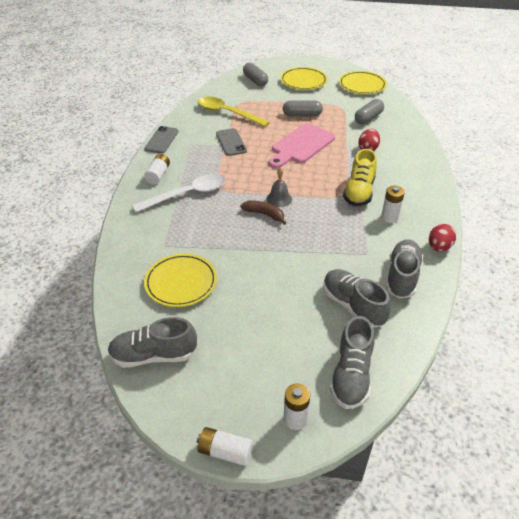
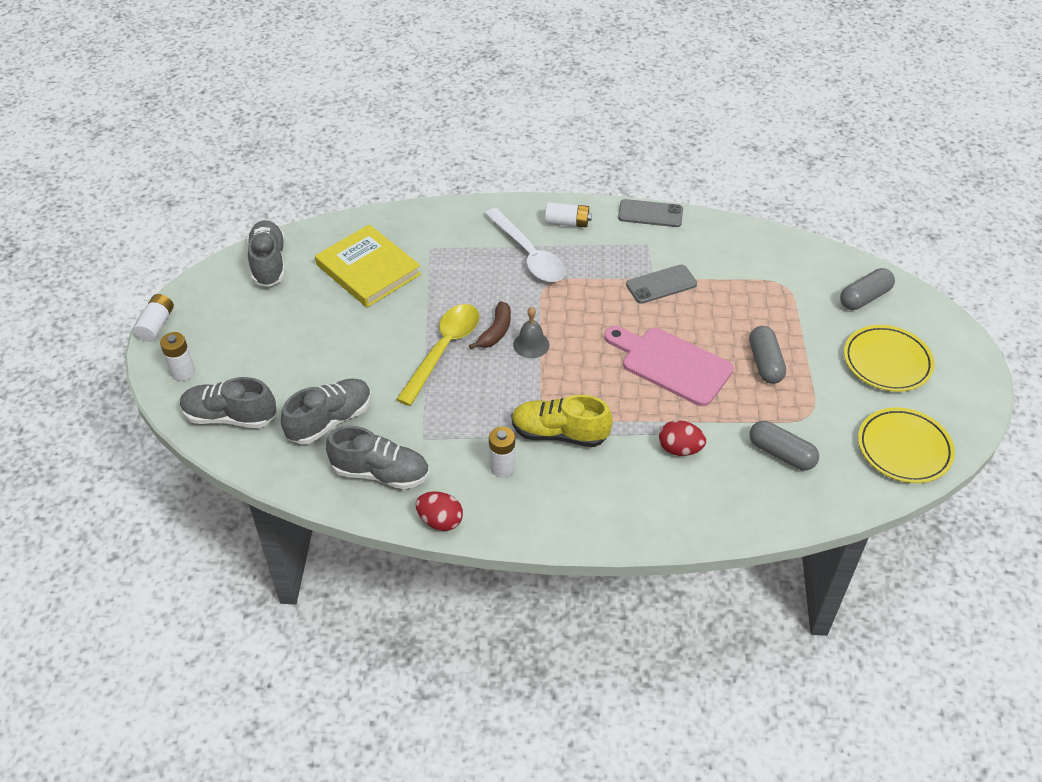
camera: 85 degrees right, 5 degrees up
yellow plate [144,253,217,307] -> yellow book [315,224,421,308]
yellow spoon [198,97,270,127] -> yellow spoon moved to [396,304,480,406]

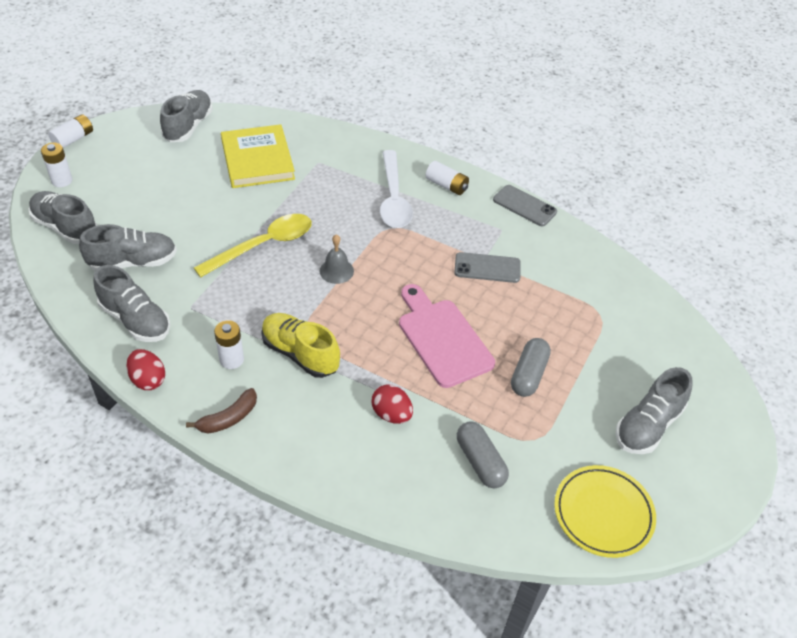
camera: 25 degrees right, 0 degrees up
brown banana [469,301,511,349] -> brown banana moved to [186,388,257,434]
grey capsule [840,268,895,310] -> none
yellow plate [844,325,934,392] -> grey shoe [616,367,693,454]

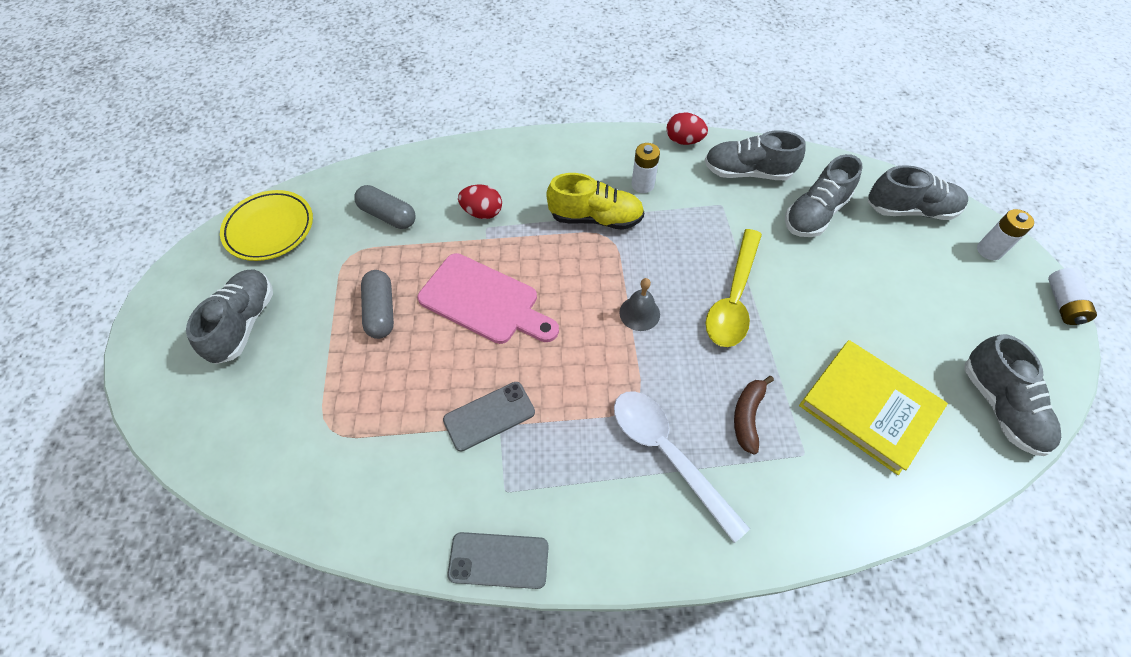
camera: 150 degrees right, 10 degrees up
brown banana [186,388,257,434] -> brown banana moved to [734,376,774,455]
white battery [425,161,469,195] -> none

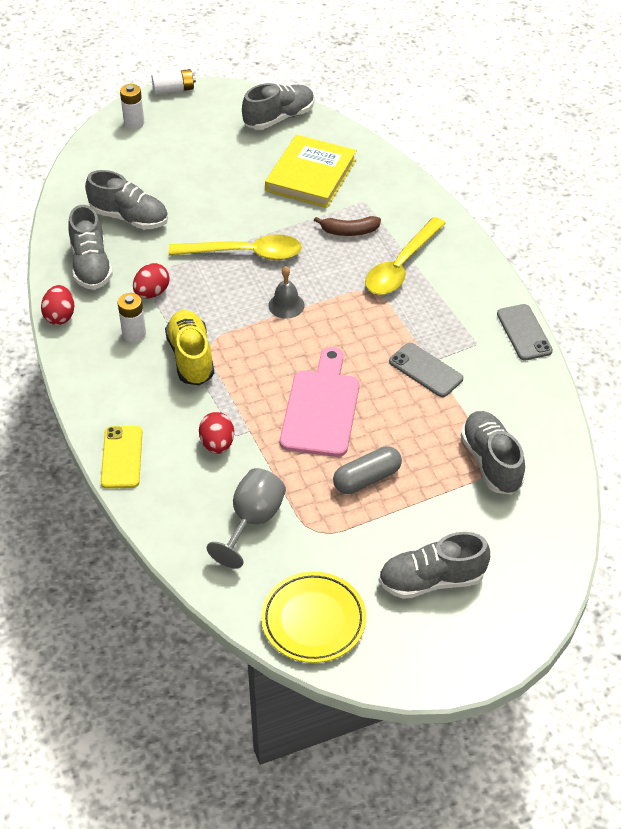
camera: 110 degrees left, 10 degrees down
grey capsule [354,185,416,229] -> grey goblet [207,468,286,569]
white spoon [614,391,750,543] -> yellow spoon [365,217,446,295]
grey shoe [868,165,968,220] -> grey shoe moved to [461,411,525,494]
none -> yellow phone [101,426,142,489]
none -> red egg [133,263,170,298]

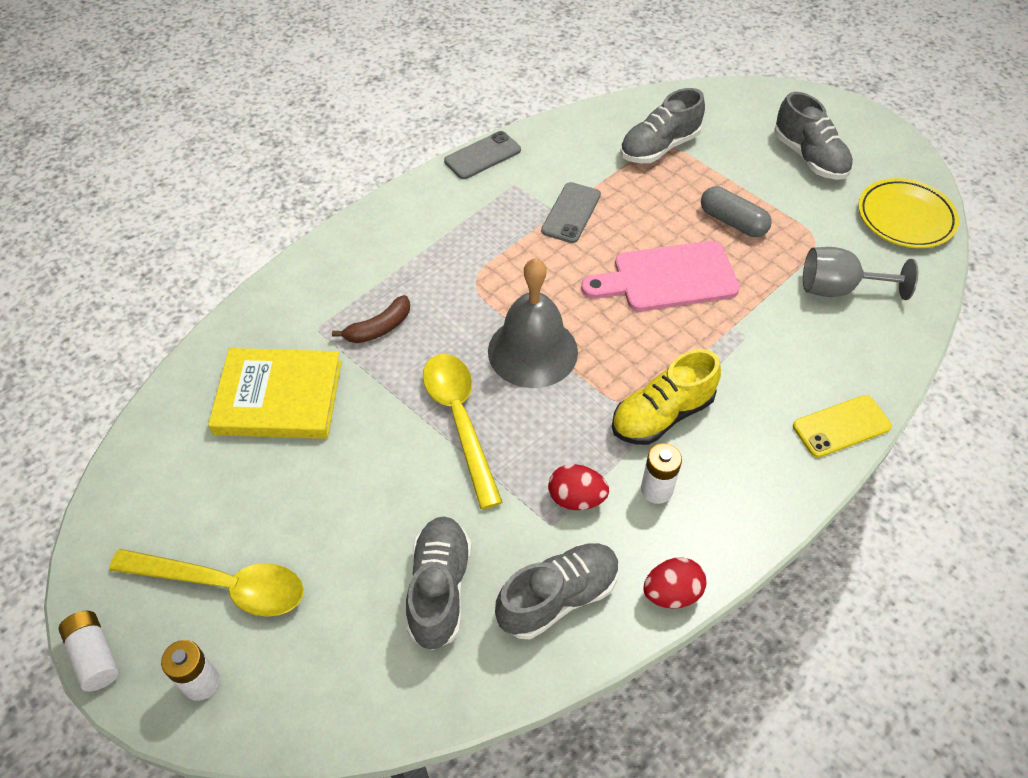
camera: 110 degrees left, 5 degrees up
red egg [199,412,234,454] -> none
grey shoe [242,83,314,130] -> none
grey bell [268,266,305,319] -> grey bell [488,258,578,388], size x2.00
brown banana [314,216,381,236] -> brown banana turned 75 degrees clockwise [332,295,410,343]
yellow spoon [365,217,446,295] -> yellow spoon moved to [109,549,304,617]

